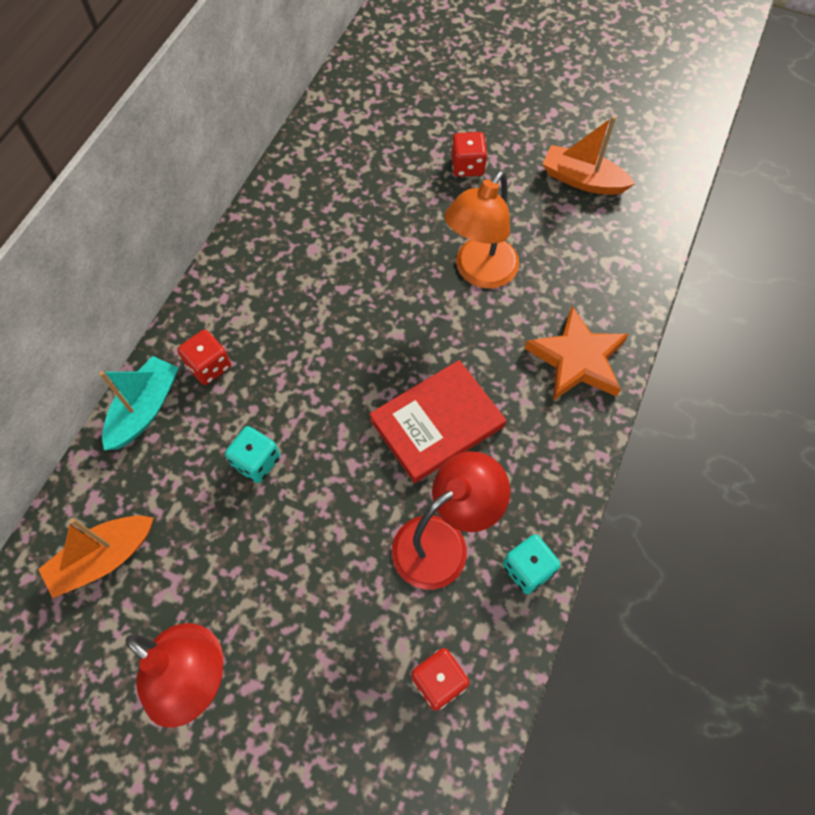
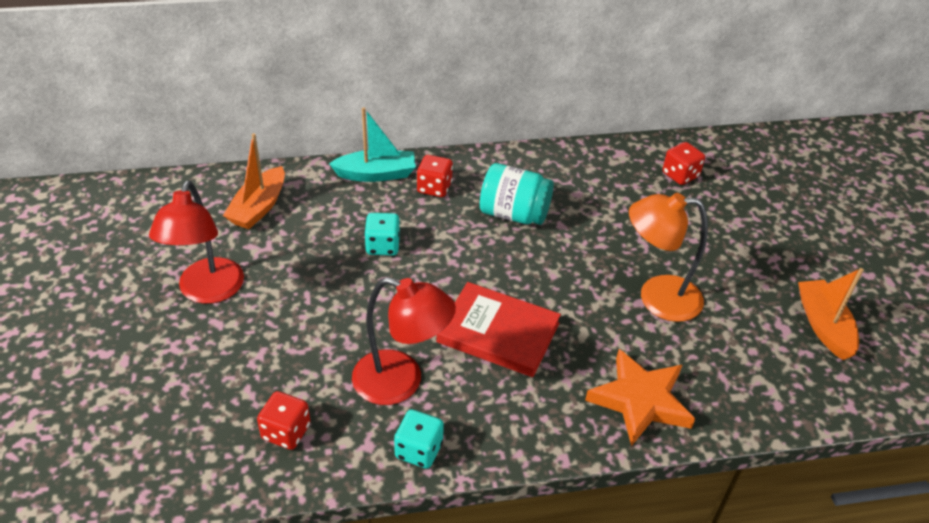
camera: 55 degrees right, 20 degrees down
orange boat [38,515,154,599] -> orange boat turned 90 degrees counterclockwise [223,133,285,229]
red dice [451,132,487,177] -> red dice moved to [663,142,705,185]
none -> turquoise jar [480,163,554,225]

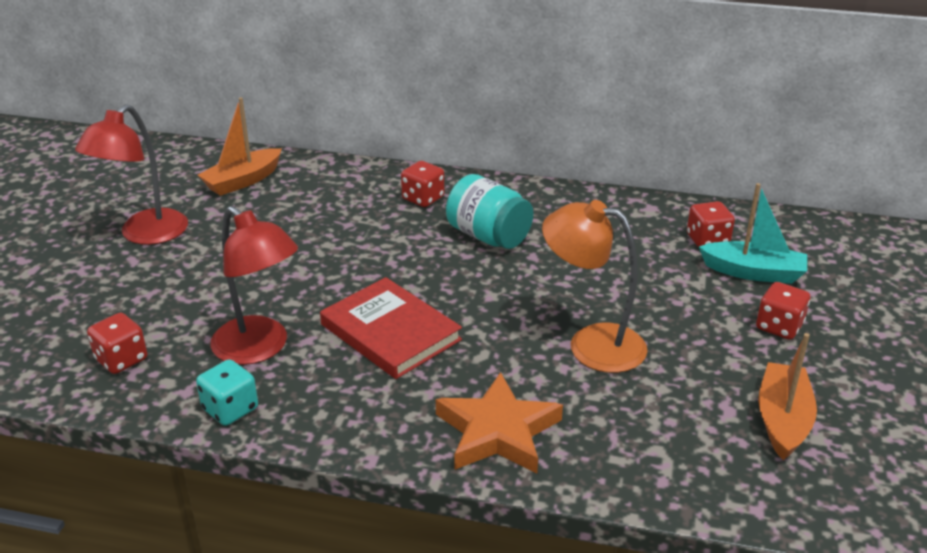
camera: 25 degrees right, 10 degrees down
turquoise boat [329,107,416,182] -> turquoise boat moved to [699,183,807,284]
turquoise dice [364,213,400,256] -> none
none -> red dice [756,282,810,340]

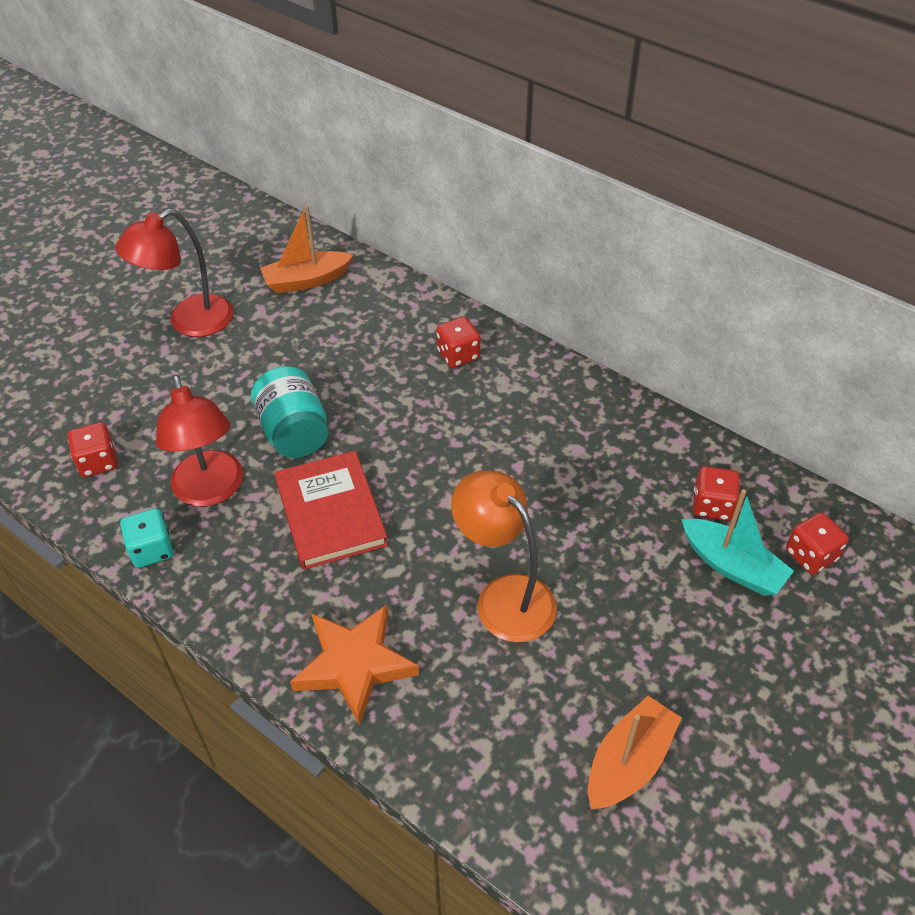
camera: 25 degrees right, 15 degrees up
turquoise jar [446,174,534,249] -> turquoise jar moved to [251,366,328,458]
red dice [756,282,810,340] -> red dice moved to [786,512,849,574]

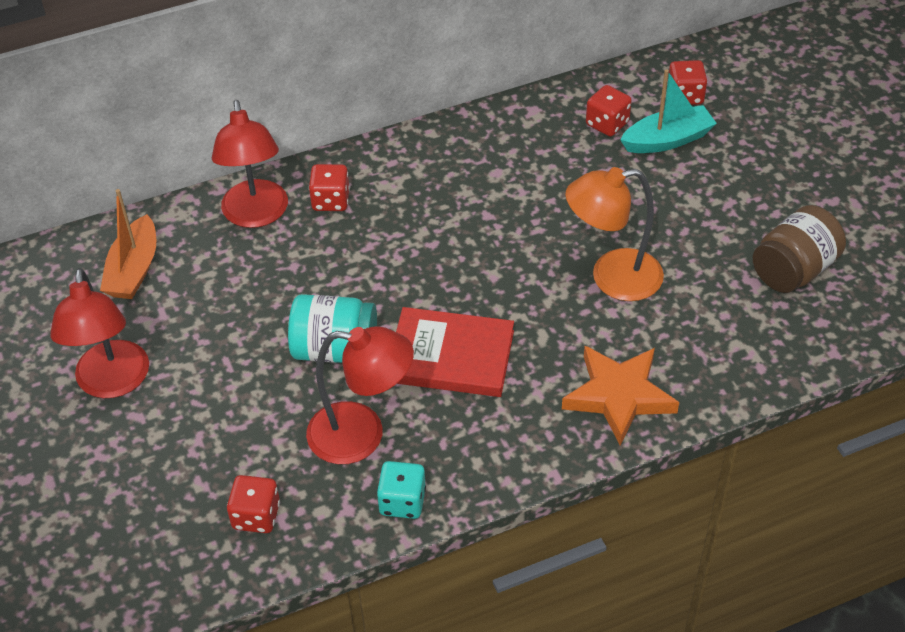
camera: 60 degrees left, 0 degrees up
orange boat [588,696,681,809] -> brown jar [753,205,846,293]
none -> red lamp [212,100,288,228]

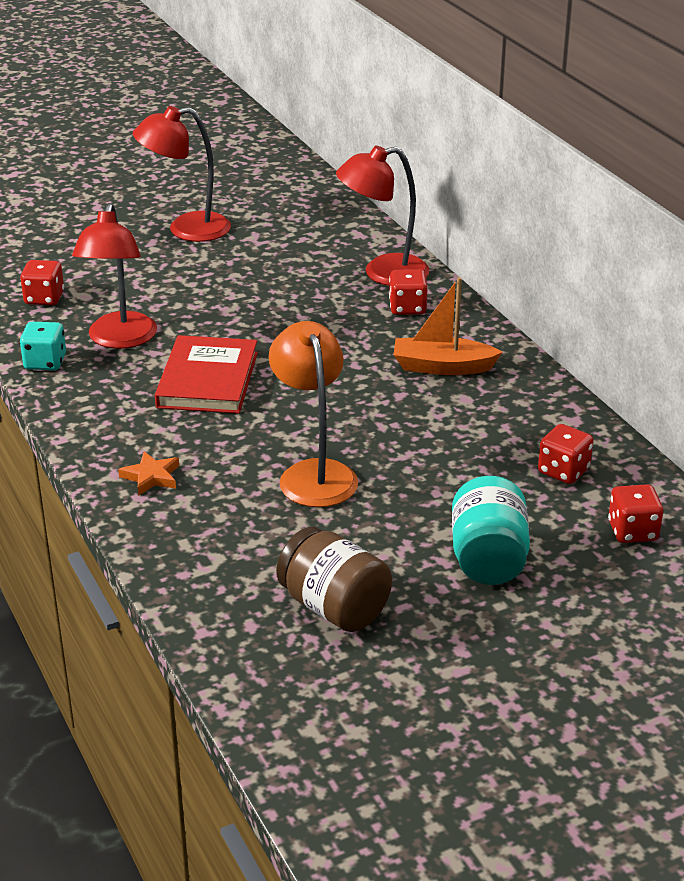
camera: 85 degrees right, 15 degrees down
orange boat [100,189,156,299] -> orange boat moved to [394,277,503,375]
turquoise jar [288,294,377,363] -> turquoise jar moved to [452,476,530,585]
orange star [562,346,679,445] -> orange star [118,451,179,496], size x0.52
turquoise boat [620,69,717,153] -> none

